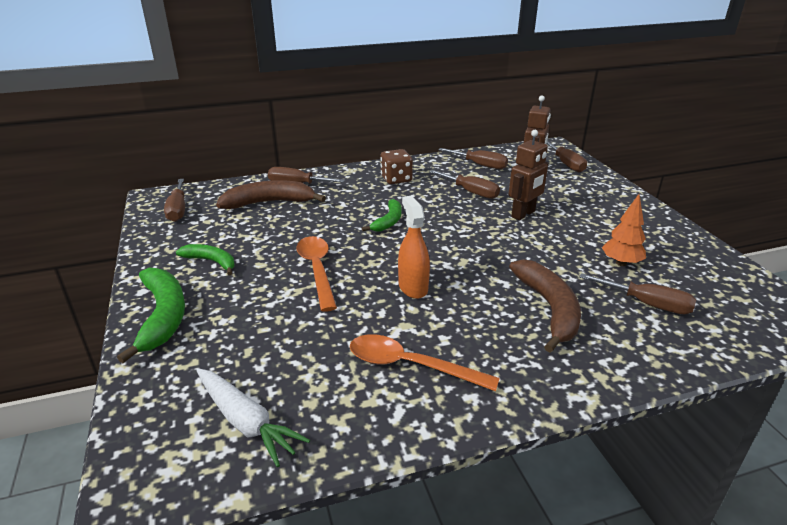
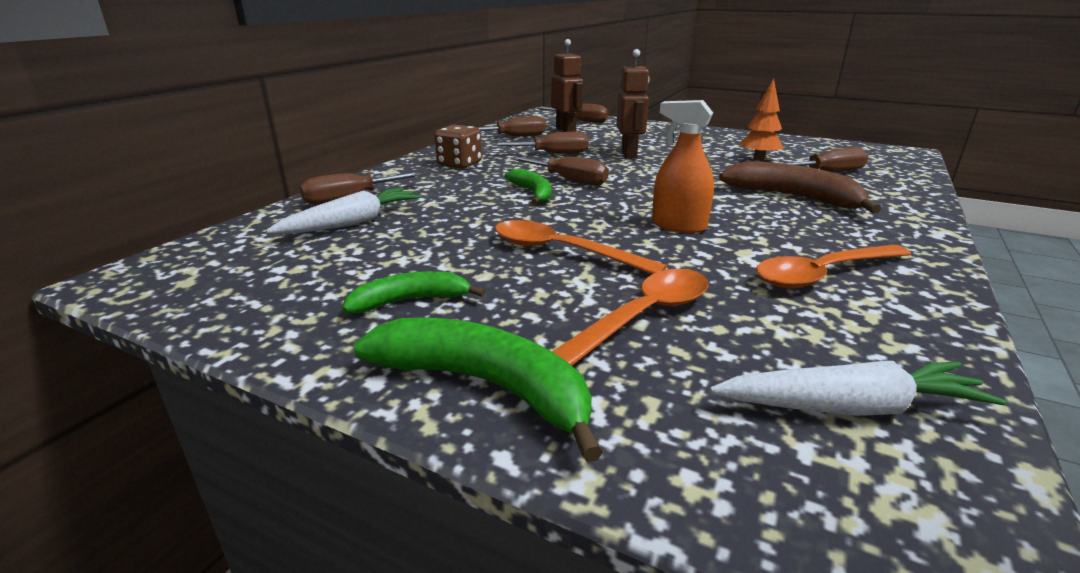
camera: 45 degrees left, 5 degrees down
brown screwdriver [164,179,185,222] -> brown screwdriver moved to [510,156,609,185]
brown banana [216,180,326,209] -> white carrot [266,188,422,234]
none -> orange spoon [552,269,709,366]

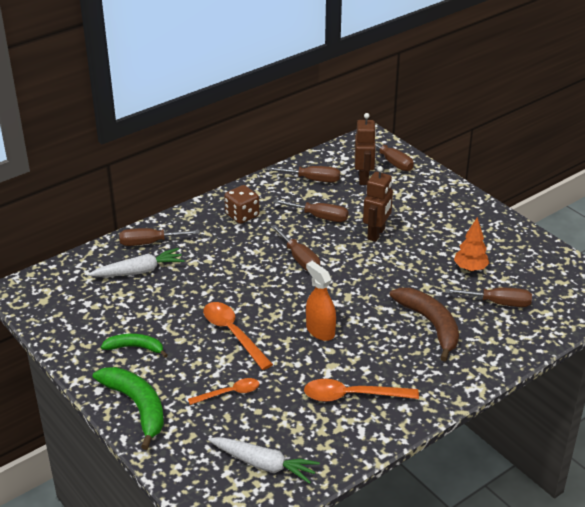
camera: 25 degrees right, 10 degrees up
green banana [504,169,552,204] -> none
orange spoon [552,269,709,366] -> orange spoon [188,378,259,405], size x0.64

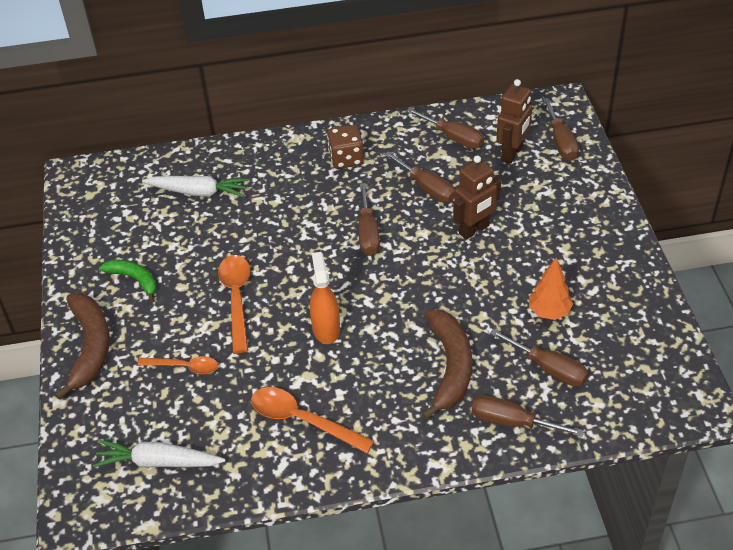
camera: 30 degrees right, 10 degrees up
green banana [93,367,164,450] -> brown banana [55,293,110,400]
brown screwdriver [119,228,200,246] -> brown screwdriver moved to [472,395,584,437]
white carrot [208,437,320,484] -> white carrot turned 135 degrees clockwise [93,440,225,468]

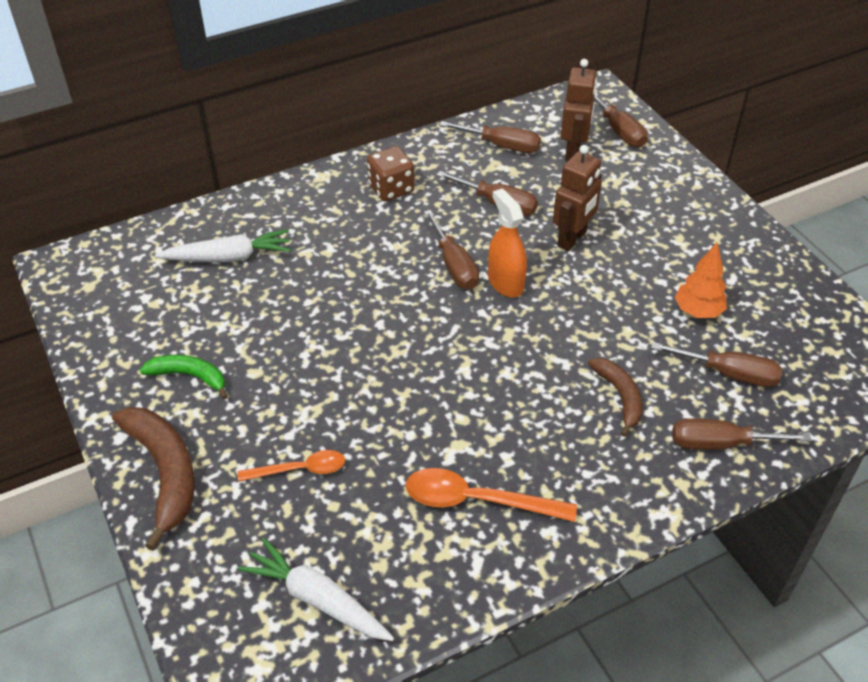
camera: 20 degrees left, 0 degrees up
white carrot [93,440,225,468] -> white carrot turned 45 degrees clockwise [238,538,394,641]
orange spoon [218,255,251,353] -> none
orange spray bottle [310,252,340,344] -> orange spray bottle moved to [488,188,527,298]
brown banana [421,310,472,420] -> brown banana [588,358,642,437], size x0.61

